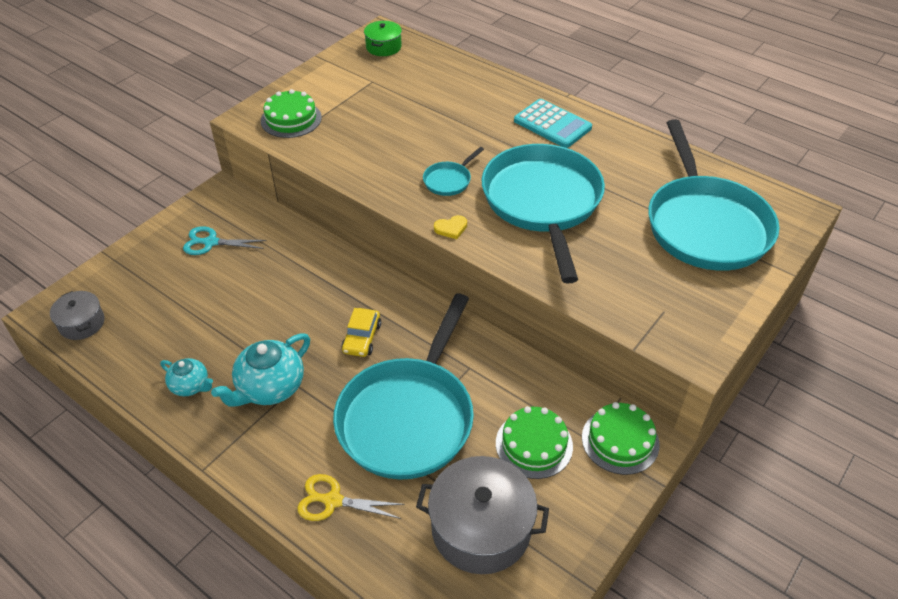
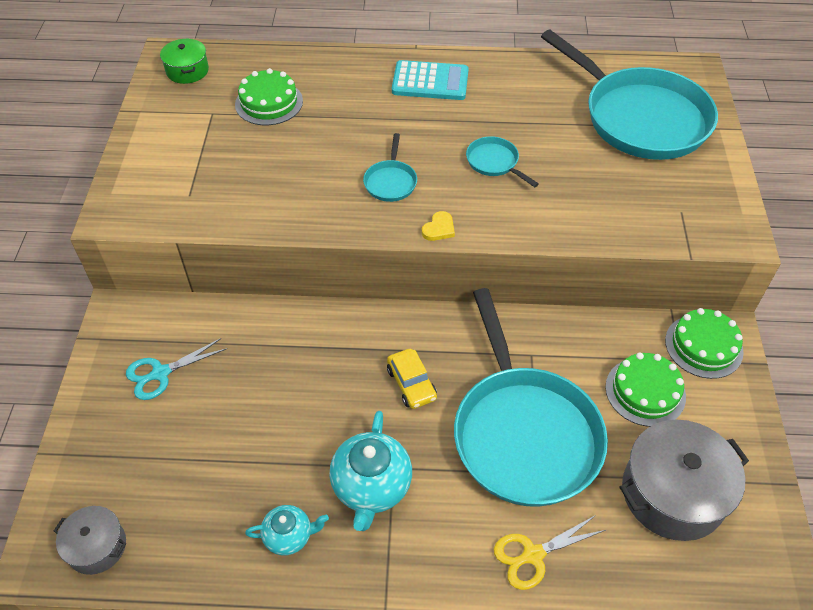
camera: 35 degrees left, 5 degrees up
green cake [261,89,322,138] -> green cake moved to [235,68,303,125]
turquoise pan [482,144,605,283] -> turquoise pan [466,136,539,187], size x0.40

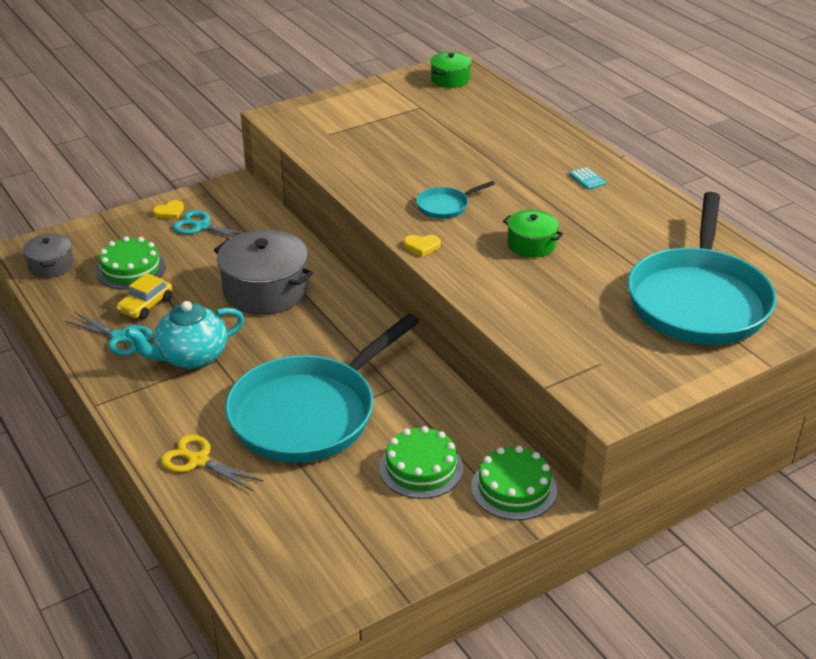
camera: 55 degrees right, 15 degrees down
green cake [235,68,303,125] -> green cake moved to [96,236,166,290]
turquoise teapot [245,505,329,555] -> turquoise scissors [65,312,153,356]
yellow car [387,349,437,409] -> yellow car moved to [117,273,173,320]
turquoise calculator [392,60,469,100] -> turquoise calculator [569,167,606,190], size x0.45
turquoise pan [466,136,539,187] -> green pot [503,210,563,258]
grey pot [619,420,749,541] -> grey pot moved to [214,230,313,315]
none -> yellow heart [153,200,184,219]

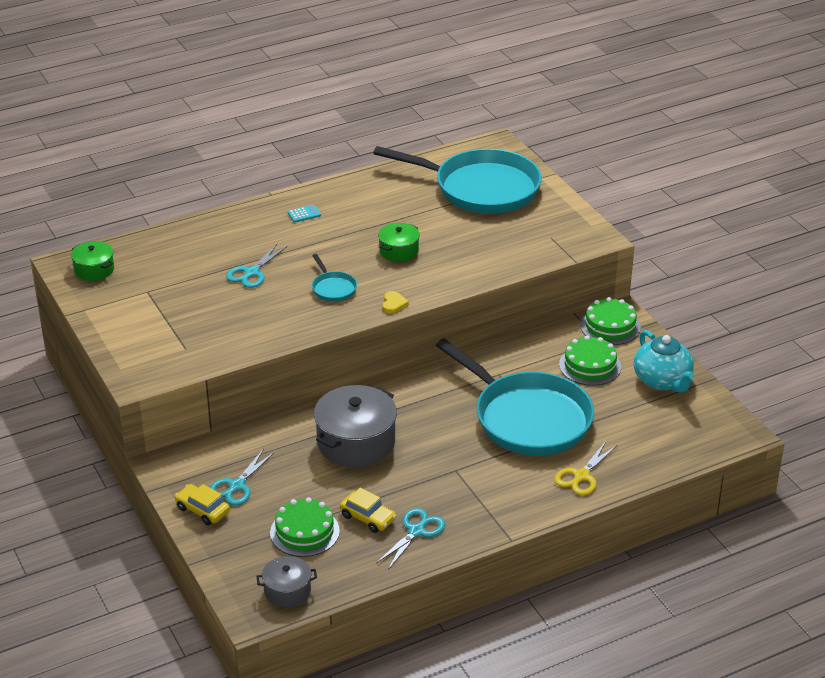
camera: 85 degrees left, 0 degrees up
turquoise teapot [125,301,244,369] -> turquoise teapot moved to [634,330,695,393]
yellow heart [153,200,184,219] -> yellow car [175,484,230,525]
none -> turquoise scissors [226,244,287,288]

